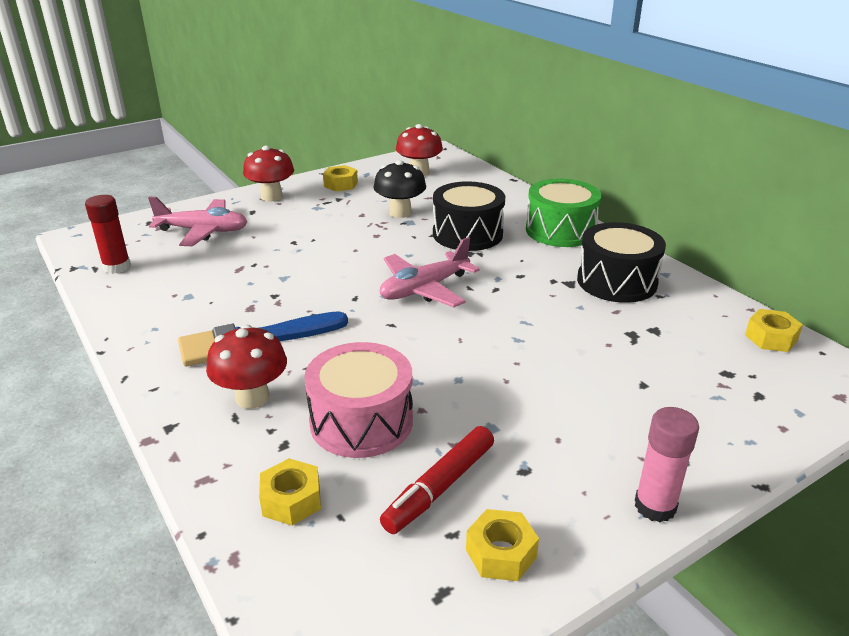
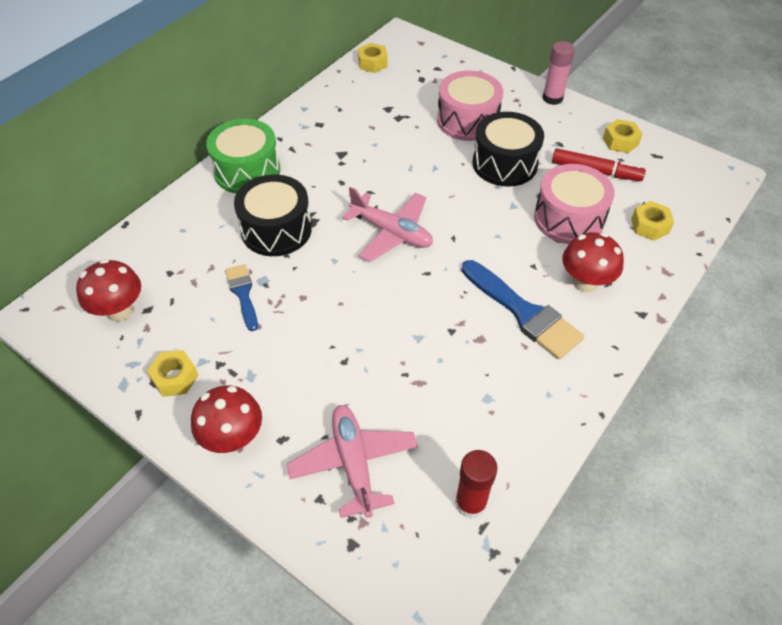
camera: 110 degrees left, 20 degrees up
black mushroom [374,160,426,218] -> blue brush [225,264,258,331]
black drum [577,222,666,303] -> black drum moved to [473,112,544,187]
none -> pink drum [437,71,503,141]

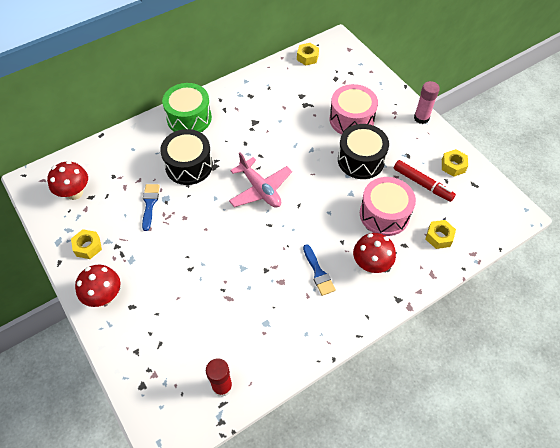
camera: 20 degrees right, 5 degrees up
pink plane [287,405,418,518] -> none
blue brush [462,260,584,359] -> blue brush [303,244,336,296], size x0.58

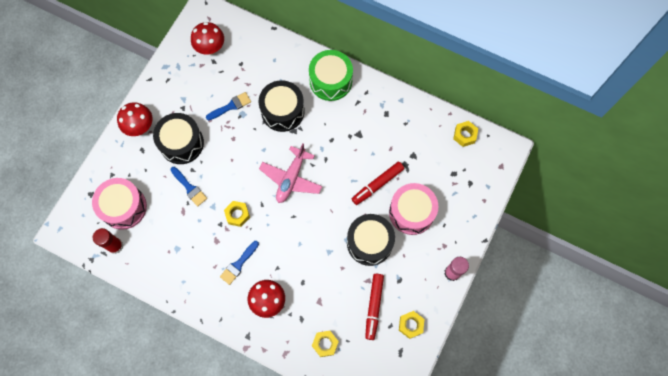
camera: 60 degrees right, 15 degrees up
yellow nut [71,229,102,259] -> yellow nut moved to [224,201,250,227]
pink drum [360,177,416,236] -> pink drum moved to [92,178,147,230]
none -> black drum [153,113,204,164]
none -> blue brush [171,167,207,206]
none -> red marker [352,162,404,205]

